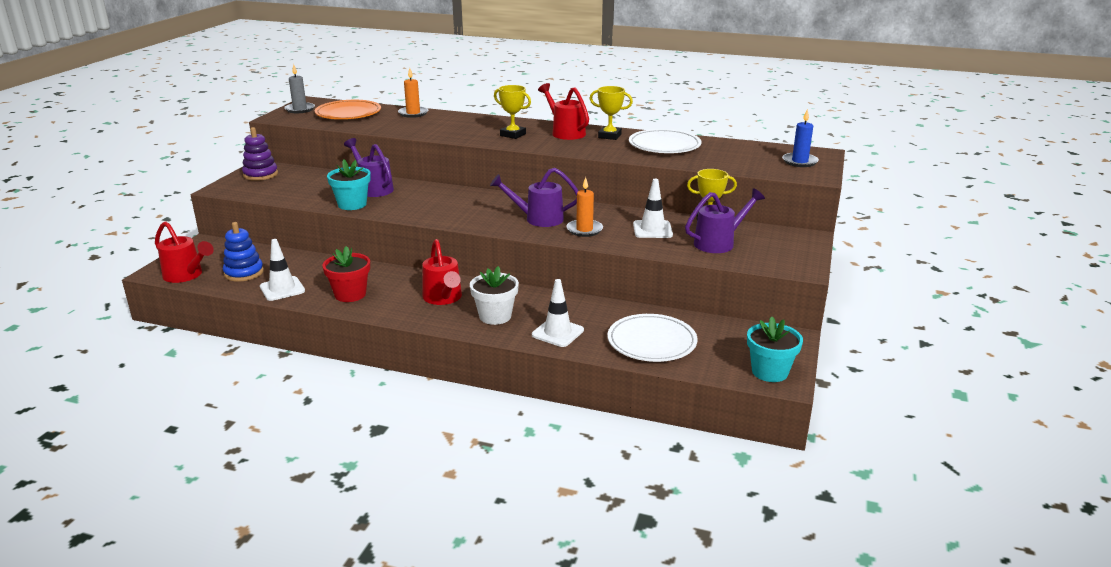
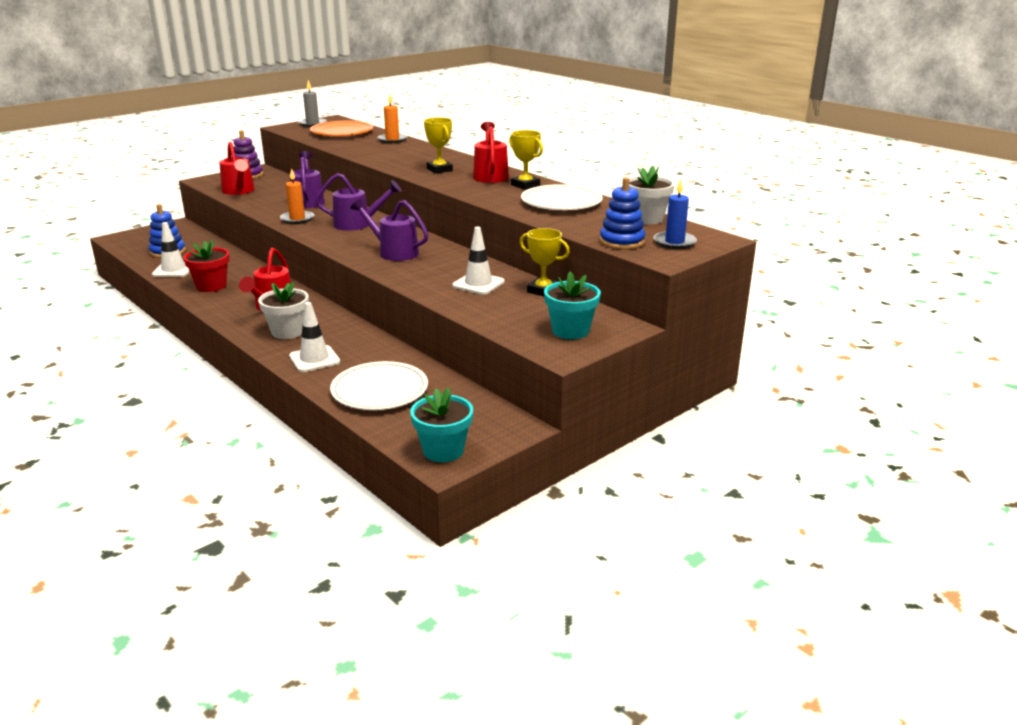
camera: 30 degrees right, 0 degrees up
red watering can [155,221,214,283] -> red watering can moved to [219,141,255,195]
turquoise flower pot [327,159,371,210] -> turquoise flower pot moved to [544,271,601,339]
orange candle [566,177,603,237] -> orange candle moved to [280,168,314,224]
purple watering can [685,188,765,253] -> purple watering can moved to [315,173,402,231]
none -> blue stacking toy [600,177,646,250]
none -> white flower pot [629,166,675,224]

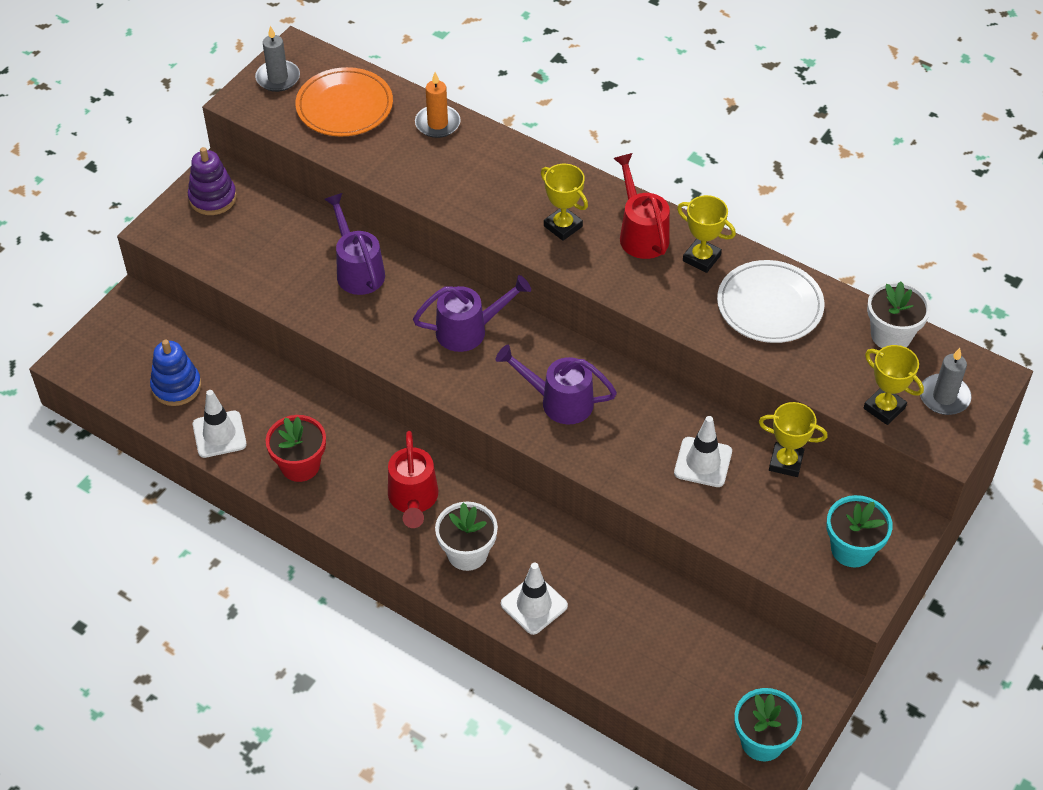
camera: 15 degrees left, 25 degrees up
red watering can [219,141,255,195] -> none
orange candle [280,168,314,224] -> none
white plate [330,361,428,410] -> none
blue stacking toy [600,177,646,250] -> yellow trophy [864,345,924,425]
blue candle [654,179,697,249] -> grey candle [920,348,972,415]

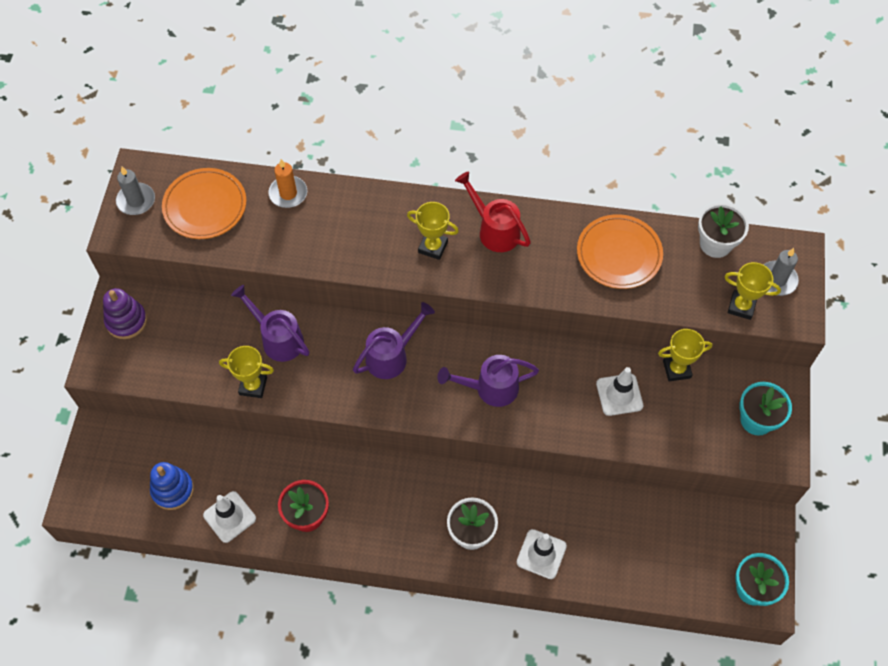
camera: 25 degrees left, 10 degrees up
red watering can [388,431,438,528] -> none
yellow trophy [677,195,736,273] -> yellow trophy moved to [219,346,274,398]
white plate [717,260,824,343] -> orange plate [577,214,663,289]

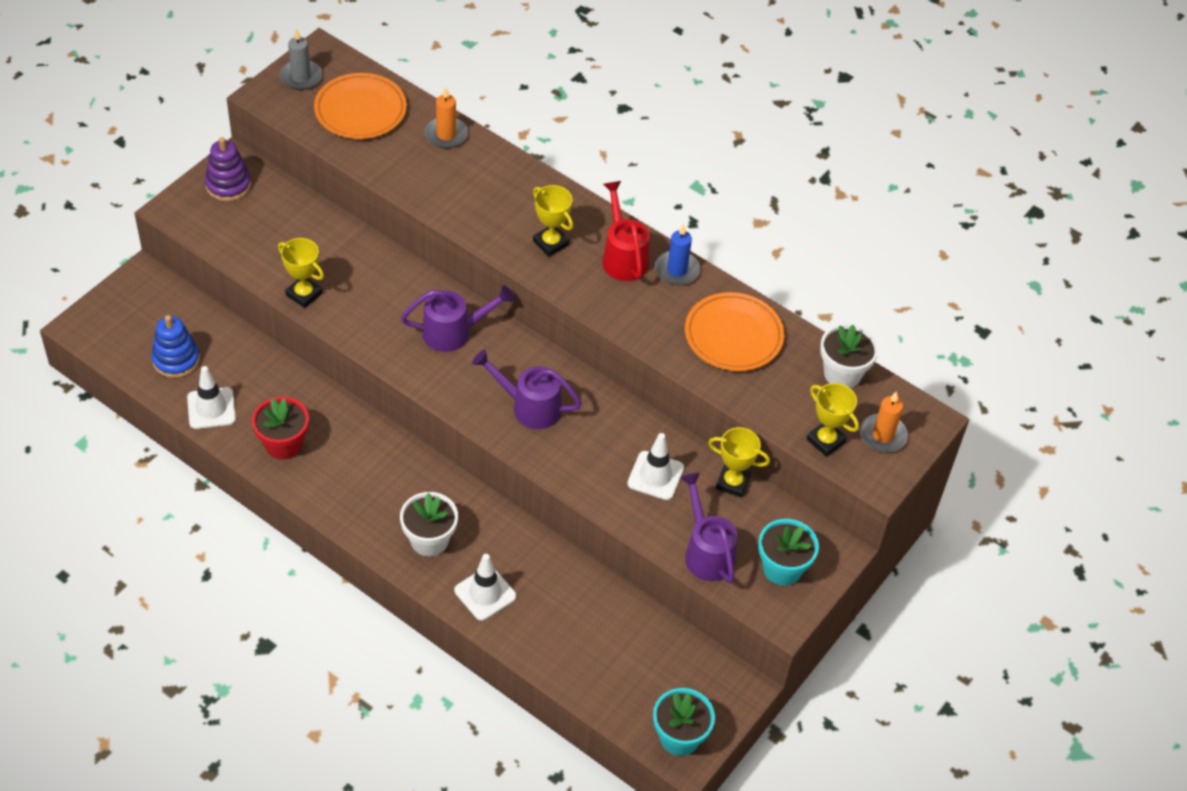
camera: 25 degrees right, 10 degrees down
purple watering can [231,285,310,362] -> purple watering can moved to [680,472,738,583]
grey candle [763,248,799,296] -> orange candle [860,391,908,453]
none -> blue candle [655,224,700,285]

